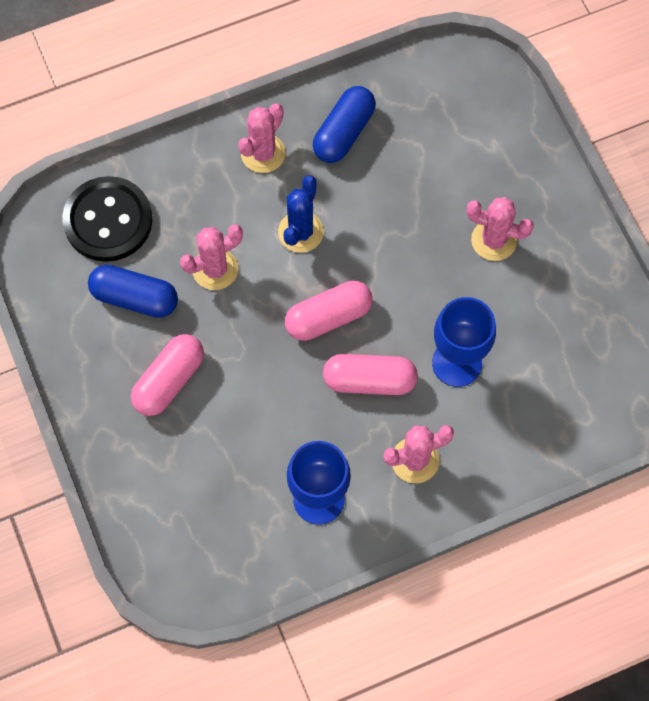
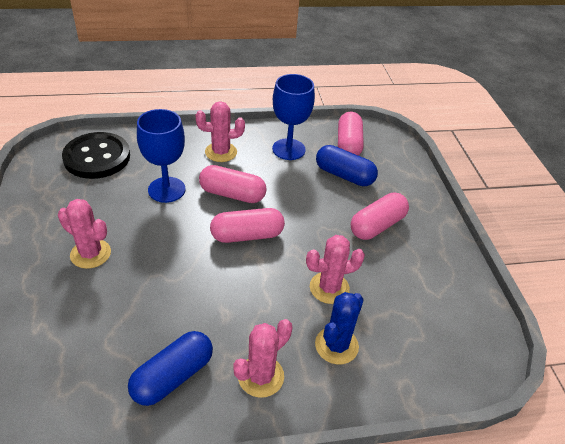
camera: 170 degrees left, 25 degrees down
black button [62,176,152,262] -> black button moved to [62,132,130,179]
blue capsule [88,265,178,318] -> blue capsule moved to [316,145,378,186]
blue cactus [278,175,324,253] -> blue cactus moved to [315,292,364,365]
none -> pink capsule [338,112,364,156]

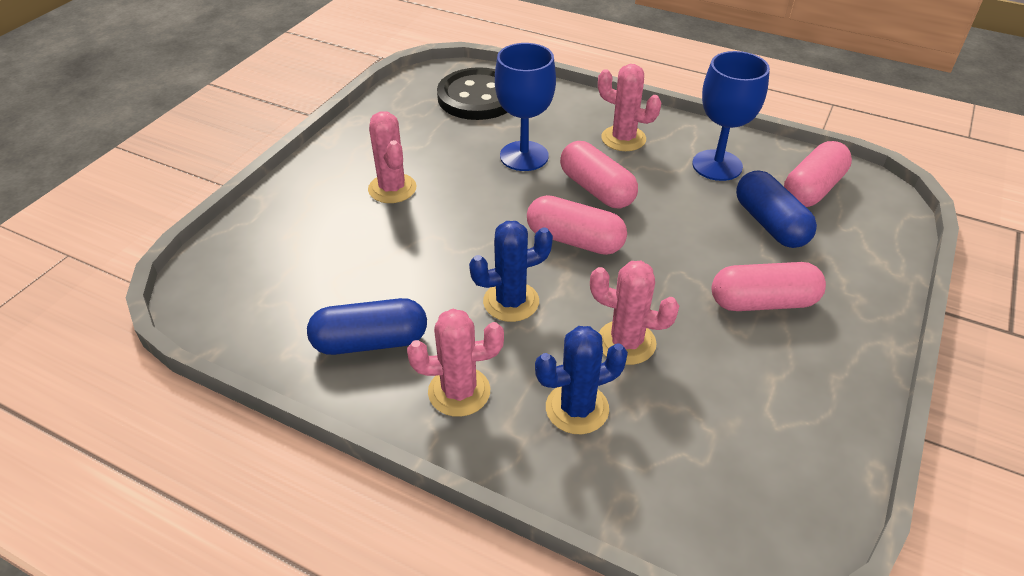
camera: 40 degrees right, 0 degrees up
none -> blue cactus [469,221,553,322]

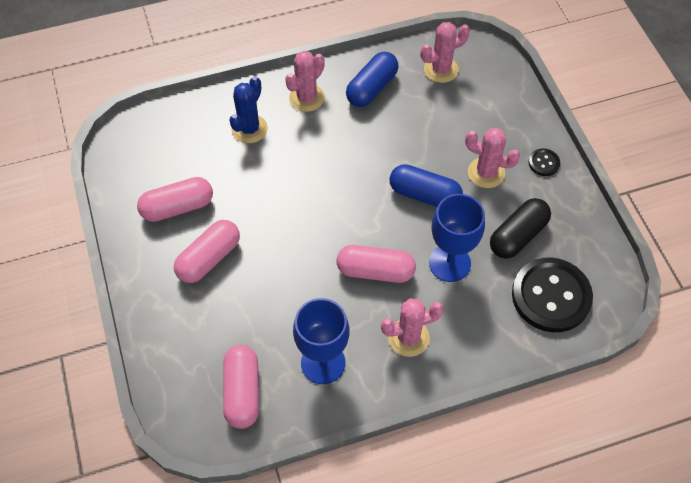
camera: 135 degrees right, 15 degrees up
blue cactus [469,221,553,322] -> none
pink capsule [527,195,627,255] -> pink capsule moved to [137,177,213,222]
pink cactus [590,261,679,365] -> pink cactus moved to [421,22,470,83]
blue capsule [736,170,817,248] -> blue capsule moved to [389,164,463,207]
none -> black capsule [490,198,551,259]
none -> black button [528,148,560,176]

